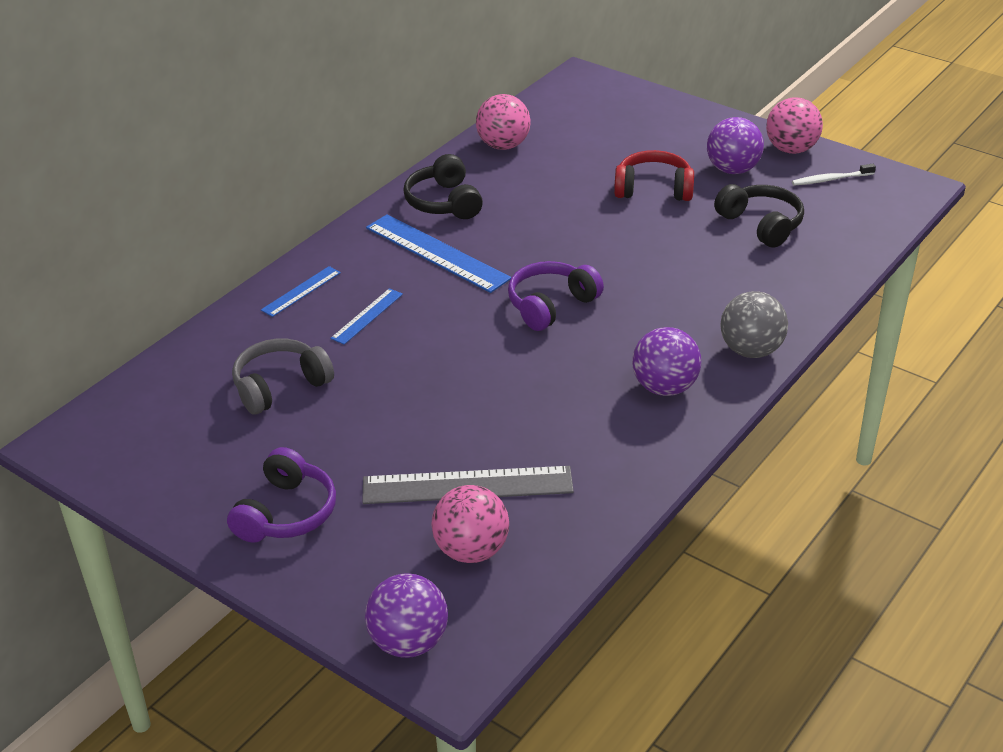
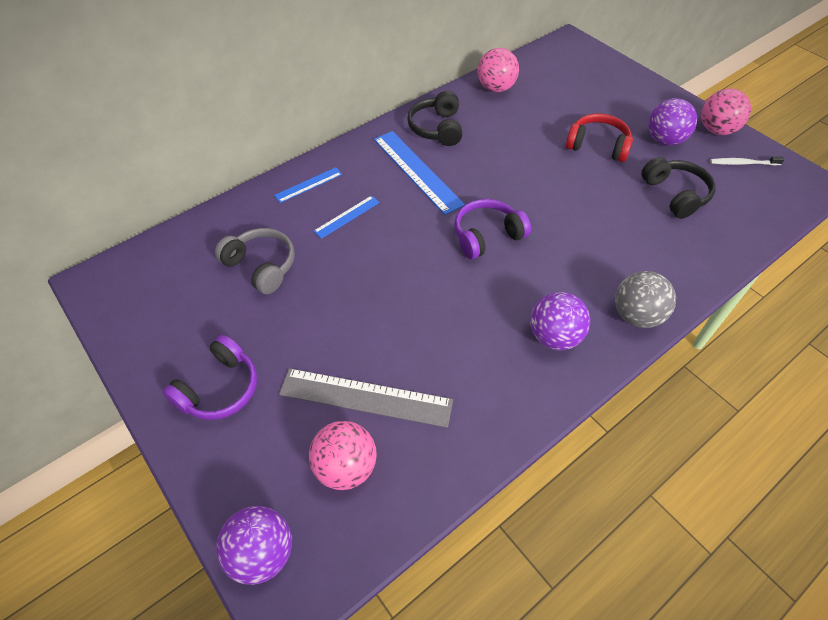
camera: 15 degrees right, 15 degrees up
grey headphones [232,339,334,414] -> grey headphones turned 60 degrees clockwise [215,228,295,294]

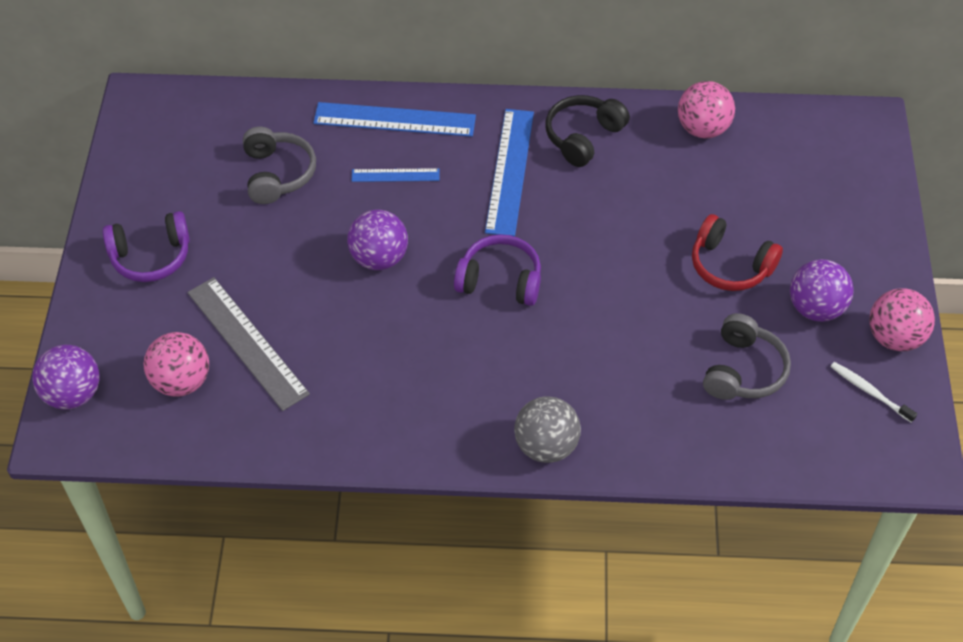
camera: 40 degrees right, 0 degrees up
blue ruler [274,167,342,203] -> blue ruler [313,102,476,137], size x1.88
purple ball [530,292,590,350] -> purple ball moved to [347,210,408,270]
red headphones [566,113,633,162] -> red headphones turned 150 degrees clockwise [692,214,783,291]
black headphones [641,157,716,219] -> grey headphones [703,313,791,400]

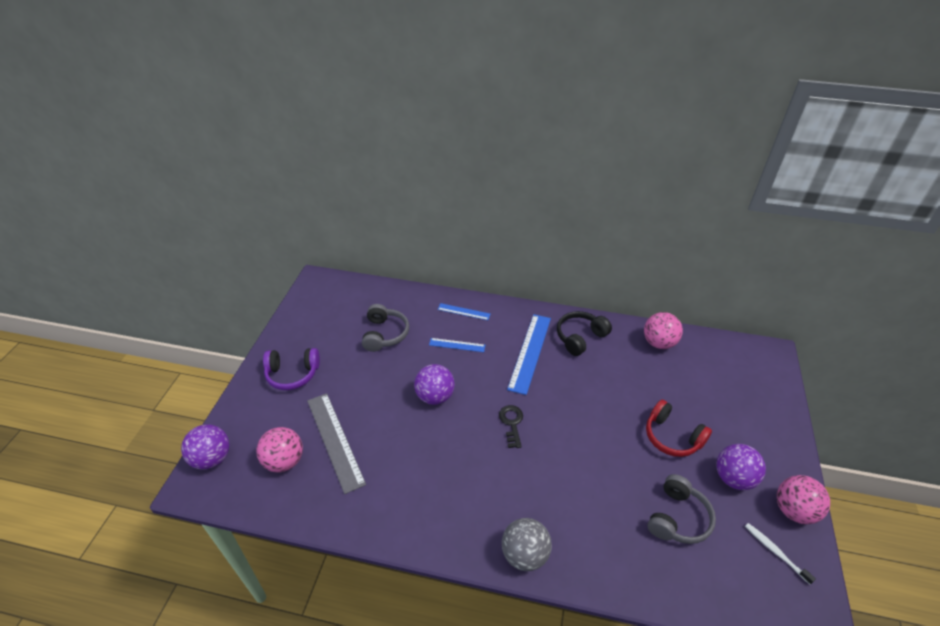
camera: 10 degrees right, 10 degrees down
blue ruler [313,102,476,137] -> blue ruler [437,303,491,320], size x0.53
purple headphones [454,234,541,306] -> black key [499,405,523,448]

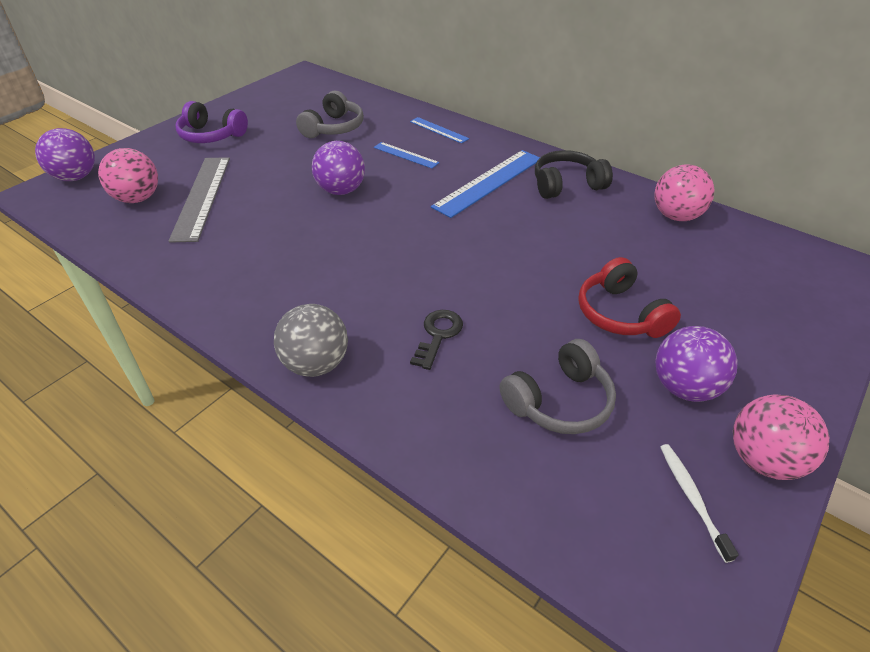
camera: 25 degrees right, 0 degrees up
black key [499,405,523,448] -> black key moved to [410,310,463,370]

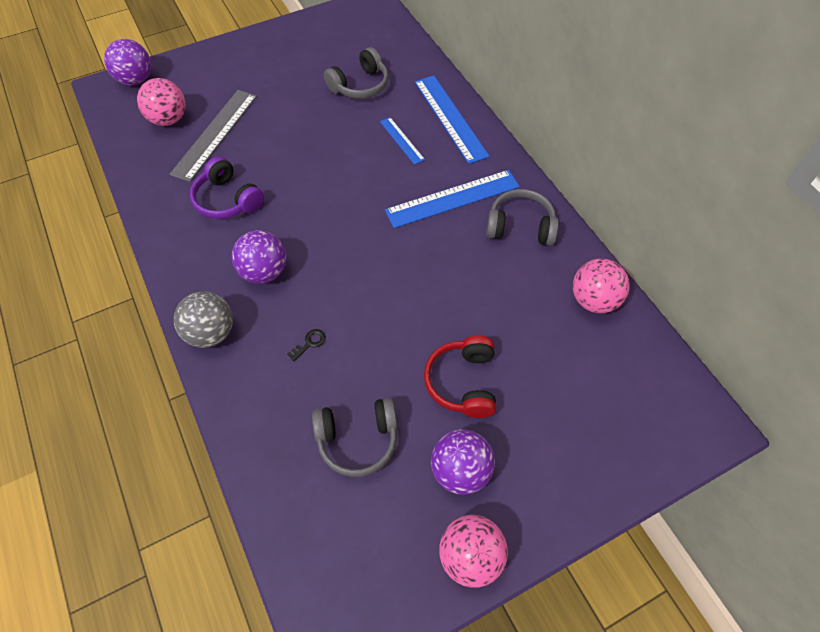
camera: 25 degrees right, 15 degrees up
purple headphones [176,101,248,143] -> purple headphones moved to [190,156,264,219]
purple ball [312,141,365,195] -> purple ball moved to [232,230,286,284]
blue ruler [410,117,469,144] -> blue ruler [415,76,490,164], size x1.88
black key [410,310,463,370] -> black key [287,329,326,361], size x0.63
black headphones [535,150,613,199] -> grey headphones [486,189,559,246]
white toothbrush [660,444,739,563] -> none

